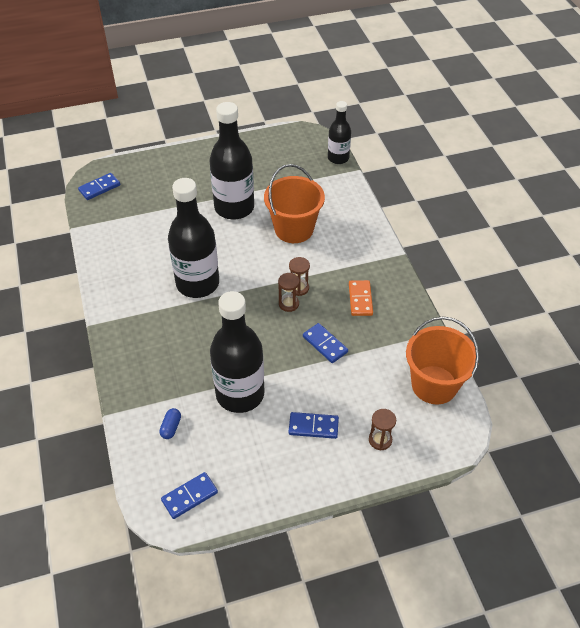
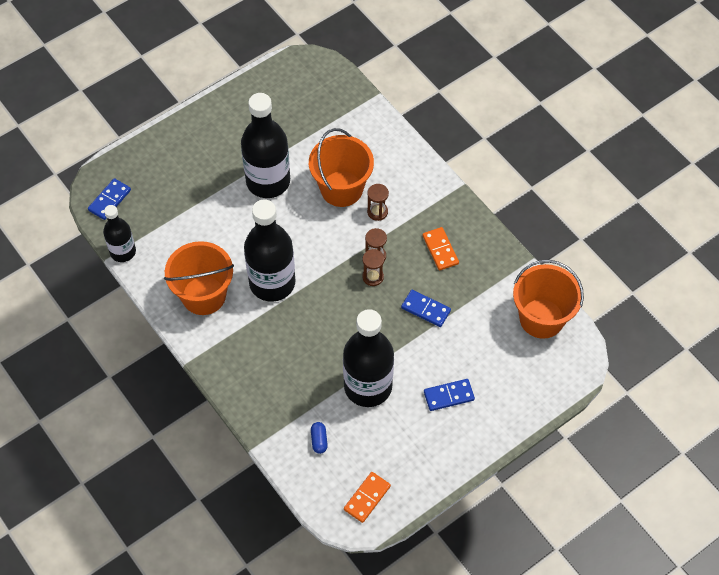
camera: 20 degrees left, 10 degrees up
blue domino [161,472,218,519] -> orange domino [344,472,391,523]
black bottle [328,101,351,164] -> black bottle moved to [103,205,136,262]
brown hourglass [369,409,396,450] -> brown hourglass moved to [367,184,389,221]
none -> orange bucket [164,241,234,315]

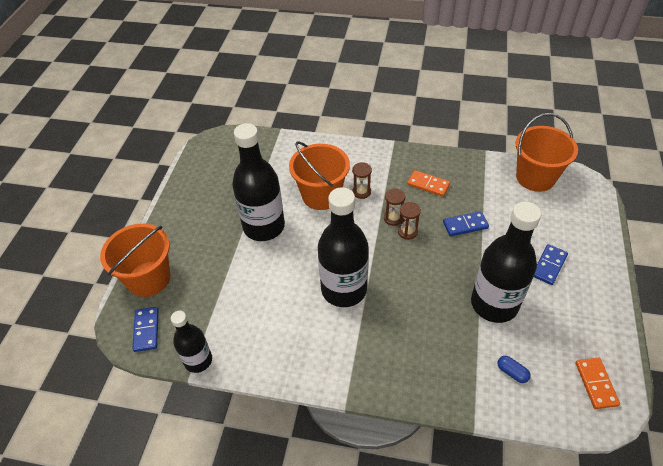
camera: 40 degrees left, 10 degrees down
orange bucket [164,241,234,315] -> orange bucket moved to [100,223,171,297]

